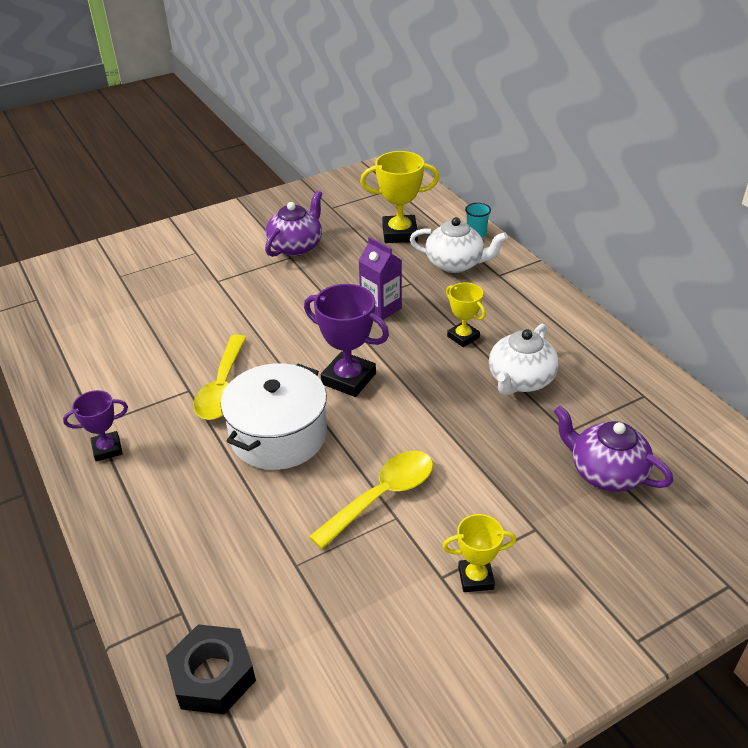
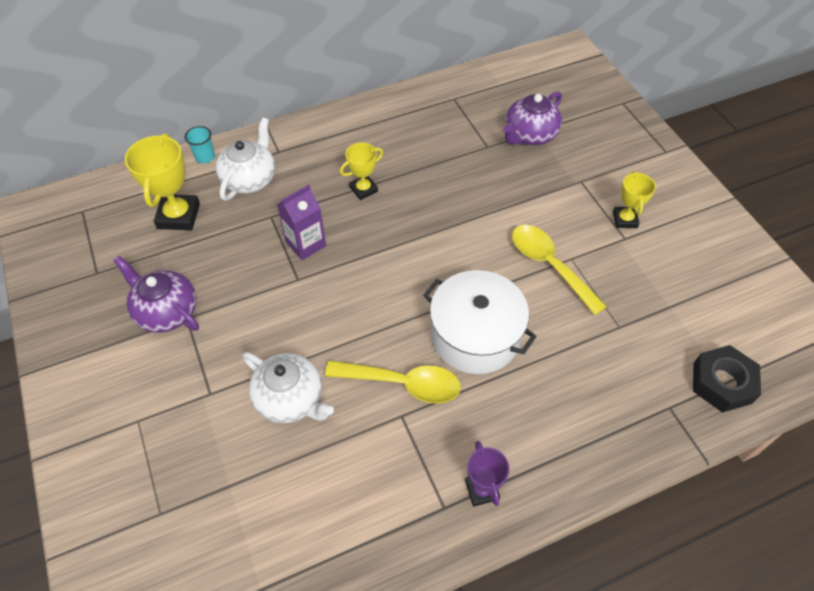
camera: 85 degrees left, 15 degrees up
purple trophy [304,284,389,397] -> none
white teapot [489,324,559,396] -> white teapot moved to [242,352,334,423]

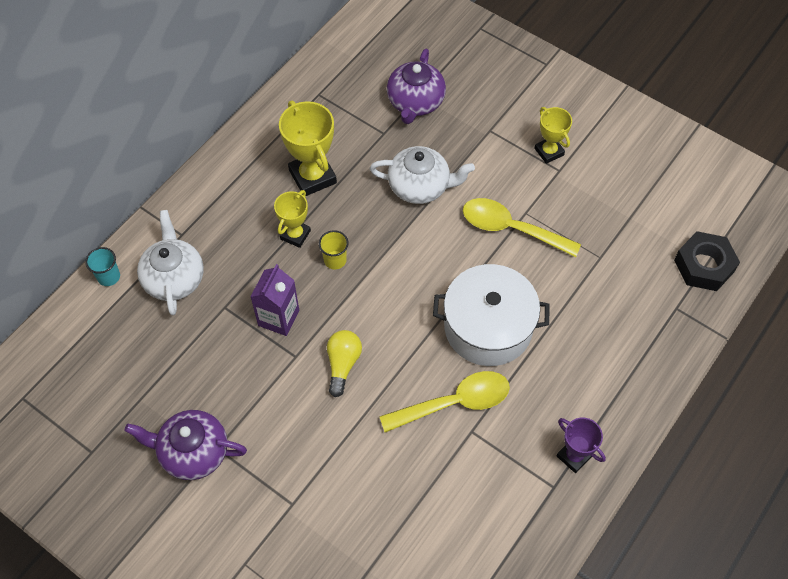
camera: 30 degrees left, 5 degrees up
yellow trophy [125,133,200,230] -> yellow trophy moved to [279,101,337,196]
white teapot [242,352,334,423] -> white teapot moved to [370,146,475,204]
none -> yellow cup [319,230,349,269]
none -> yellow light bulb [327,330,362,397]

